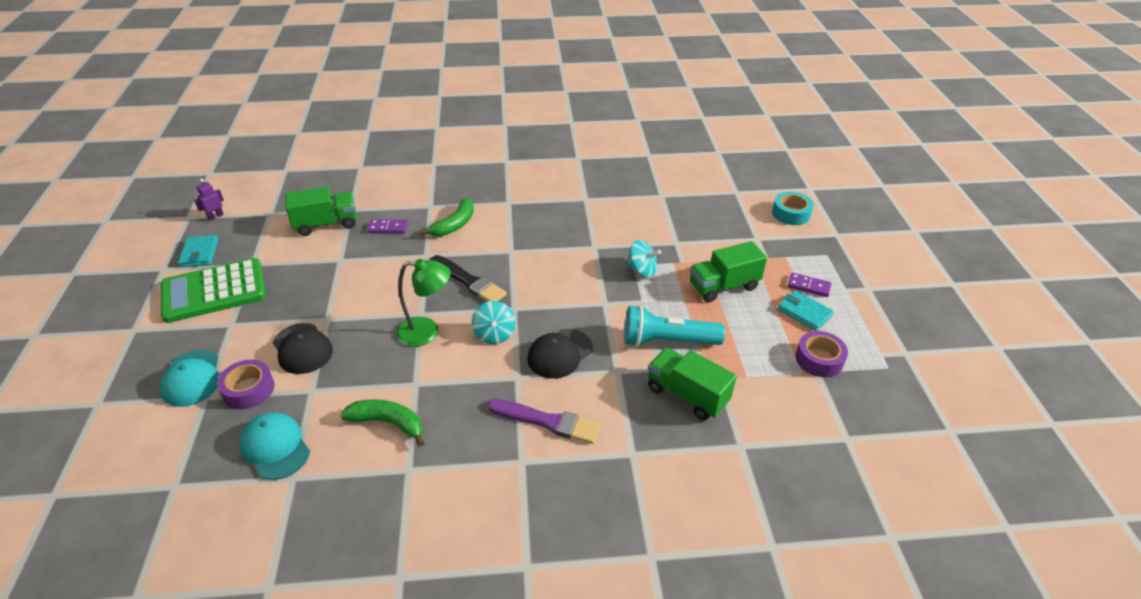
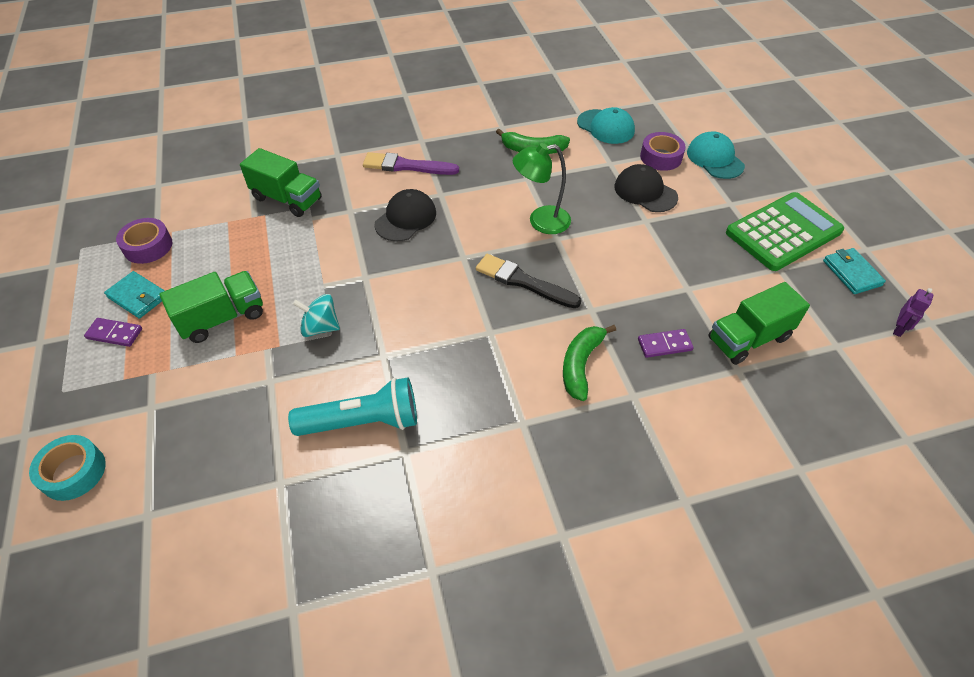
camera: 170 degrees right, 10 degrees up
turquoise spinning top [472,301,515,344] -> none
turquoise flashlight [624,305,725,347] -> turquoise flashlight moved to [288,377,417,436]

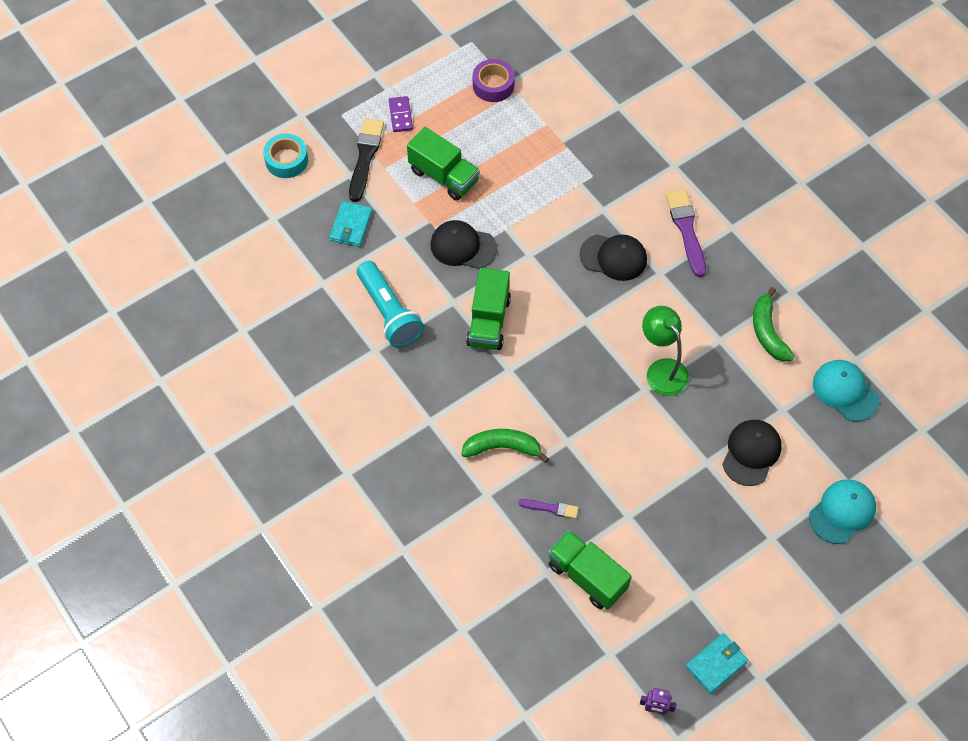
camera: 70 degrees right, 10 degrees up
turquoise wallet [104,271,165,319] -> turquoise wallet moved to [329,201,372,247]
green truck [240,148,322,217] -> green truck moved to [466,268,511,350]
turquoise spinning top [293,294,340,337] -> black cap [430,220,497,269]
black brush [476,254,581,308] -> black brush moved to [349,118,384,202]
turquoise cap [577,107,635,144] -> turquoise cap turned 120 degrees clockwise [813,360,879,421]
purple domino [638,329,694,358] -> purple brush [519,499,578,519]
purple tape [640,132,686,171] -> none
green calculator [726,192,844,271] -> none

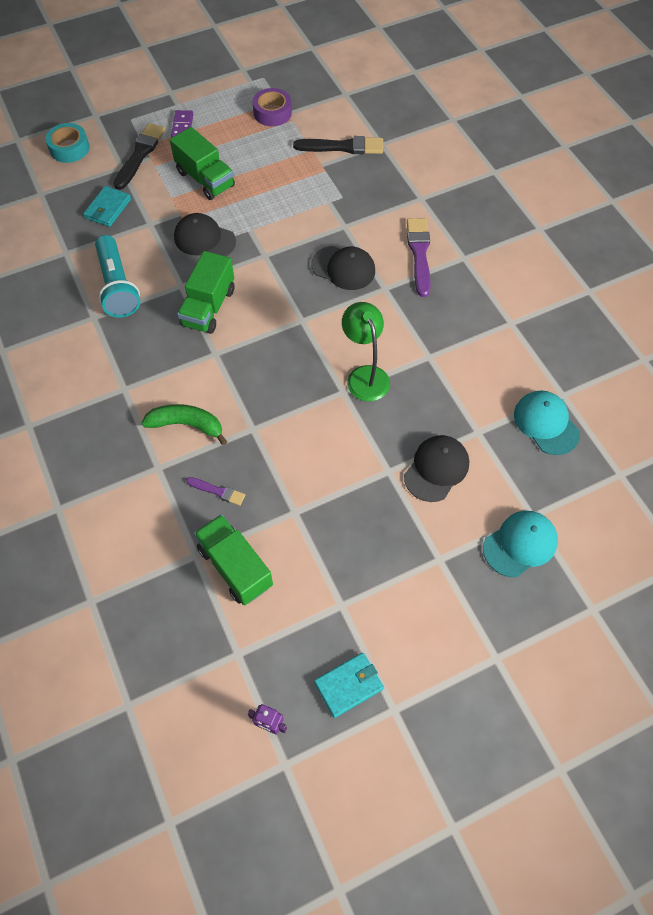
camera: 10 degrees right, 0 degrees up
green banana [753,287,795,362] -> none
none -> black brush [293,136,383,154]

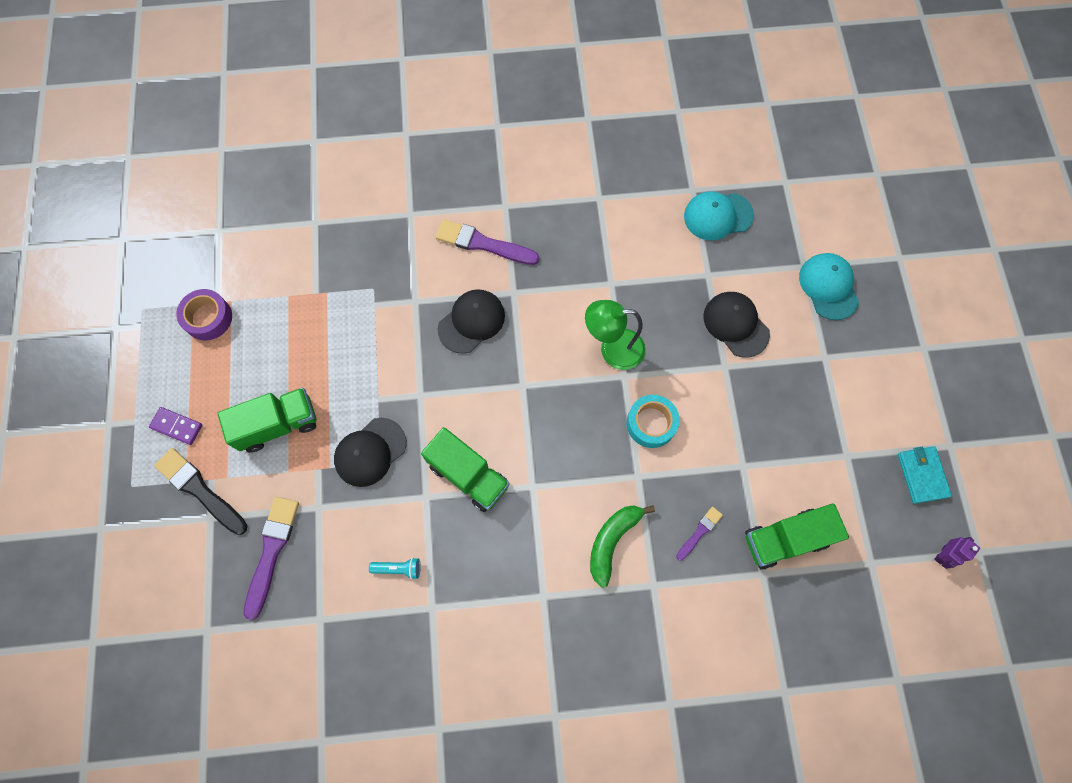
camera: 70 degrees left, 10 degrees up
turquoise tape [45,123,90,163] -> turquoise tape moved to [627,395,680,448]
turquoise wallet [83,186,131,227] -> purple brush [243,497,299,620]
turquoise flashlight [95,235,140,317] -> turquoise flashlight [369,558,421,579], size x0.44
black brush [293,136,383,154] -> none

